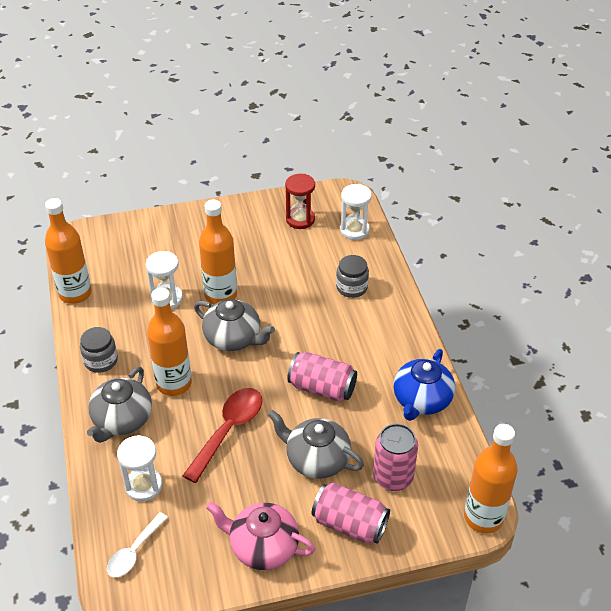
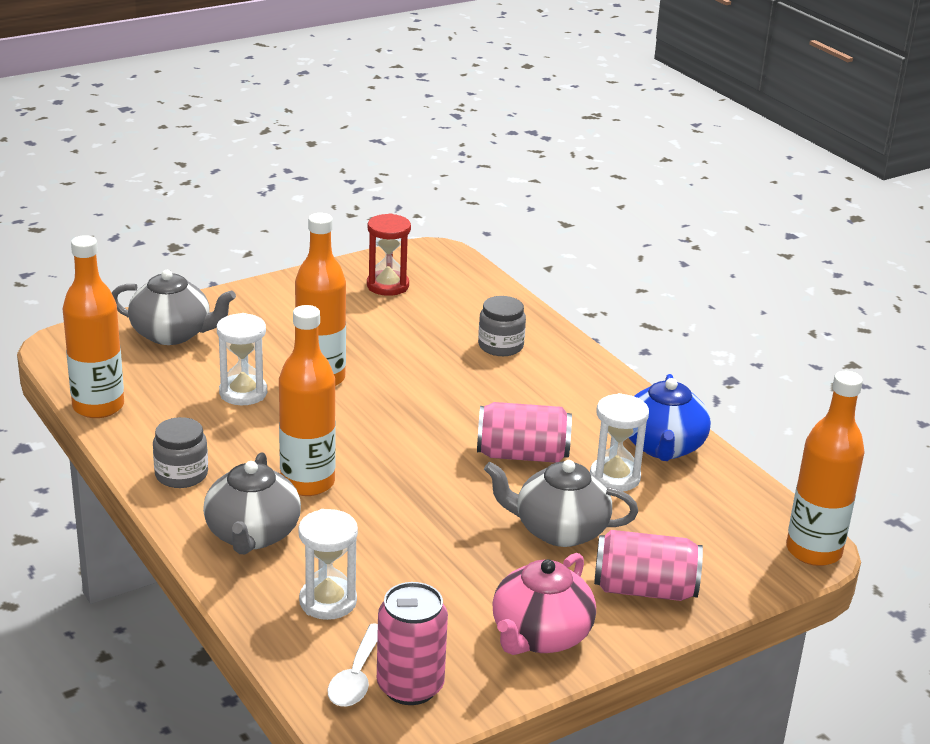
camera: 20 degrees left, 15 degrees down
red spoon [183,388,262,483] -> none
grey teapot [194,299,275,351] -> grey teapot moved to [112,270,236,345]
pink teapot [206,502,315,570] -> pink teapot turned 60 degrees counterclockwise [493,553,596,655]
white hourglass [340,184,372,240] -> white hourglass moved to [590,393,649,491]
pink can [373,424,418,491] -> pink can moved to [377,582,448,705]

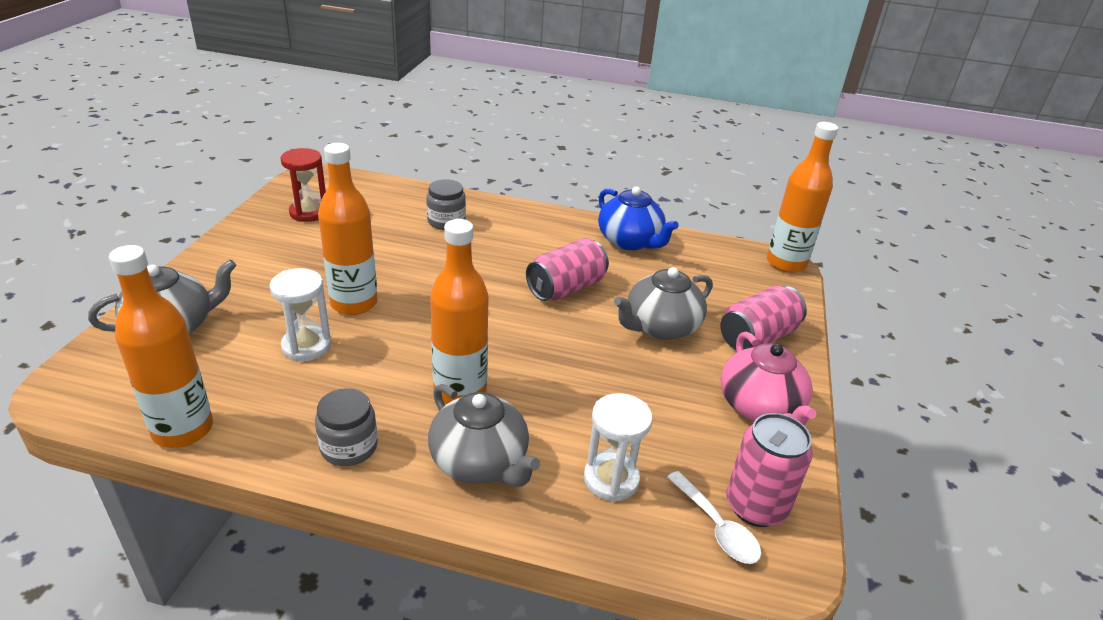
camera: 45 degrees left, 5 degrees up
white hourglass [590,393,649,491] -> none

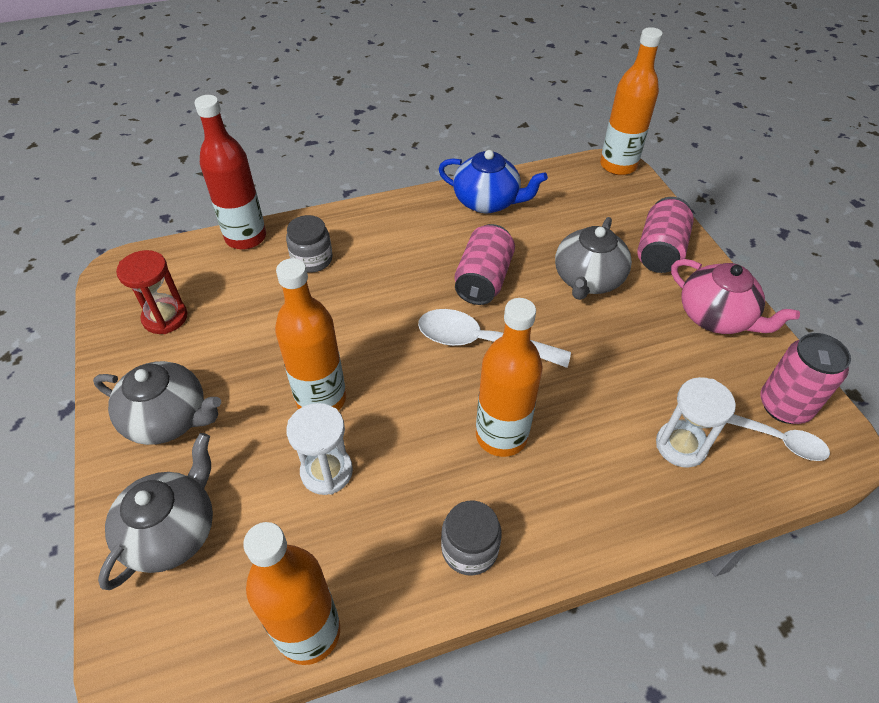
camera: 30 degrees left, 15 degrees up
grey teapot [428,384,540,487] -> grey teapot moved to [93,361,221,445]
none -> red bottle [194,95,266,249]
none -> white spoon [418,309,571,368]

